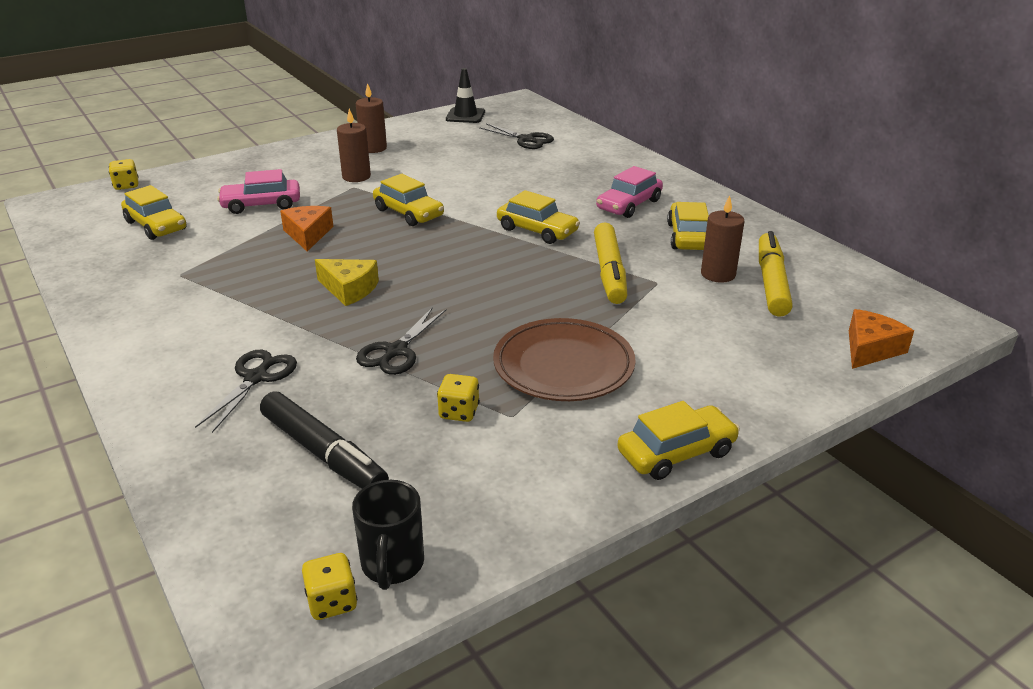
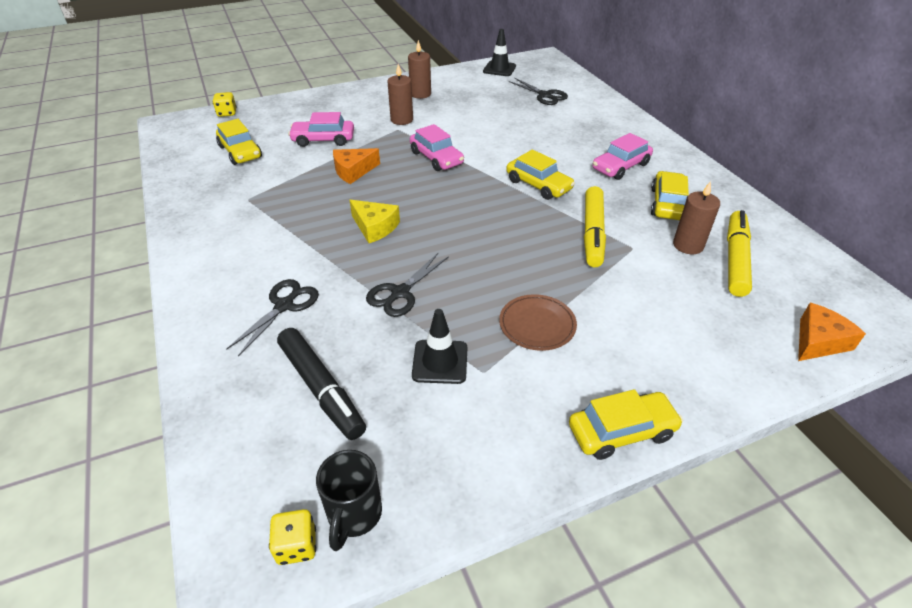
camera: 10 degrees right, 10 degrees up
orange cheese [280,206,334,251] -> orange cheese turned 120 degrees counterclockwise [333,148,380,184]
yellow car [373,174,444,226] -> pink car [410,124,464,171]
yellow dice [437,374,480,422] -> black traffic cone [412,309,467,384]
brown plate [493,318,636,401] -> brown plate [499,294,577,351], size x0.63

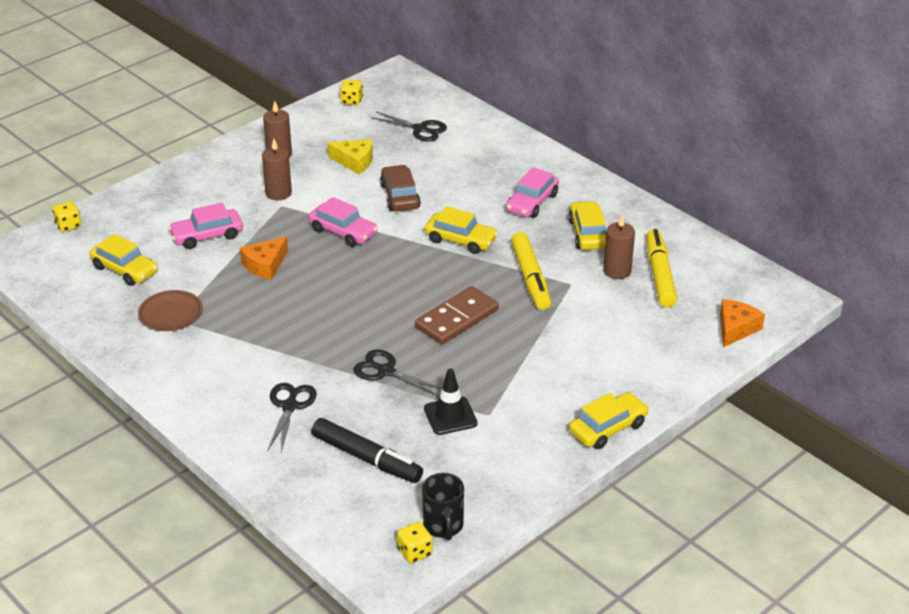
camera: 20 degrees left, 5 degrees down
yellow cheese [350,200,400,243] -> yellow cheese moved to [327,139,373,175]
black scissors [366,253,449,317] -> black scissors turned 105 degrees clockwise [353,349,442,397]
black traffic cone [483,29,516,76] -> yellow dice [340,80,363,105]
brown plate [499,294,577,351] -> brown plate moved to [138,290,203,331]
none -> brown car [380,165,421,211]
none -> brown domino [415,286,499,345]

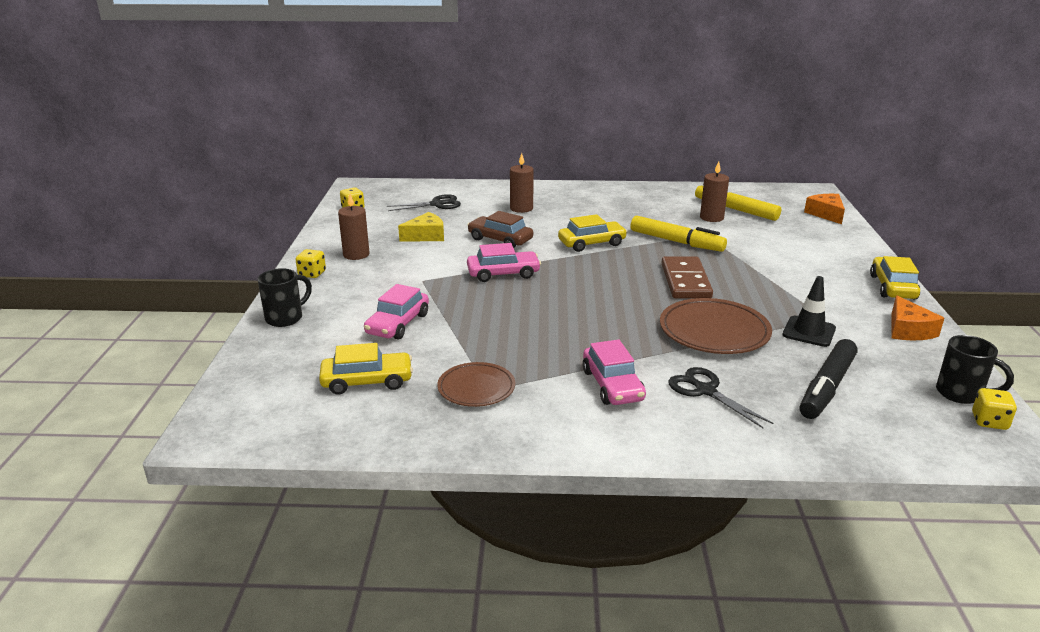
camera: 45 degrees left, 10 degrees down
yellow dice [53,201,81,232] -> yellow dice moved to [295,249,326,278]
orange cheese [240,236,288,280] -> orange cheese moved to [891,295,944,341]
brown candle [262,139,292,200] -> brown candle moved to [510,153,534,213]
black marker [312,418,423,483] -> black marker turned 135 degrees clockwise [799,339,858,419]
black scissors [353,349,442,397] -> brown plate [660,298,772,354]
pink car [506,167,559,218] -> pink car moved to [582,339,646,405]
yellow car [568,201,606,250] -> none
none -> black mug [258,268,312,327]

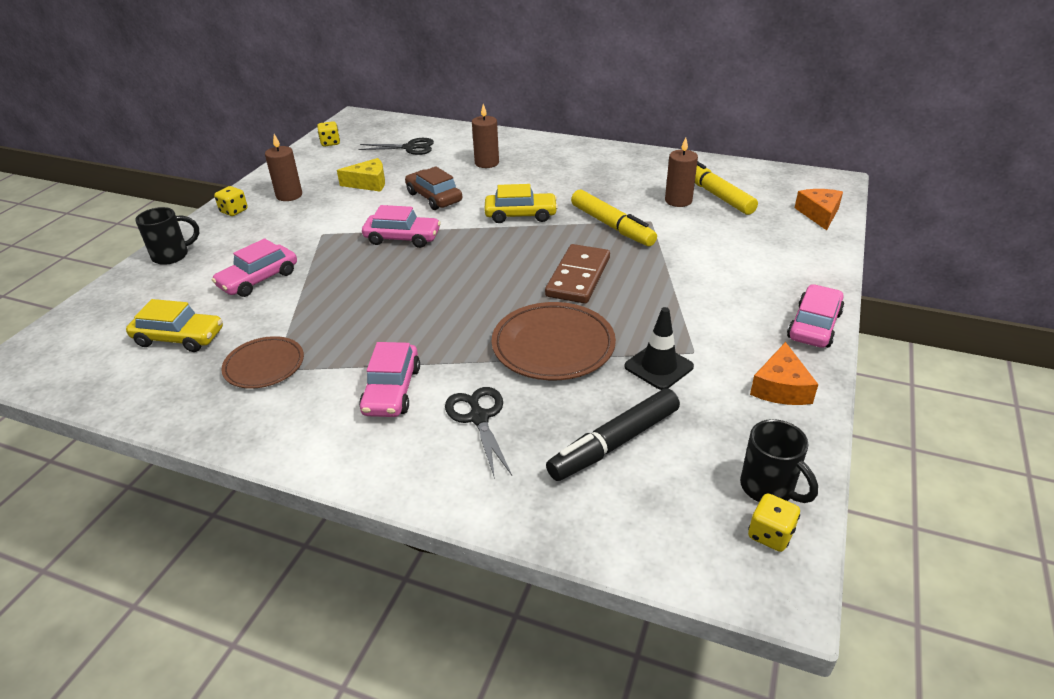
camera: 20 degrees right, 10 degrees up
yellow car [870,256,920,299] -> pink car [787,284,844,348]

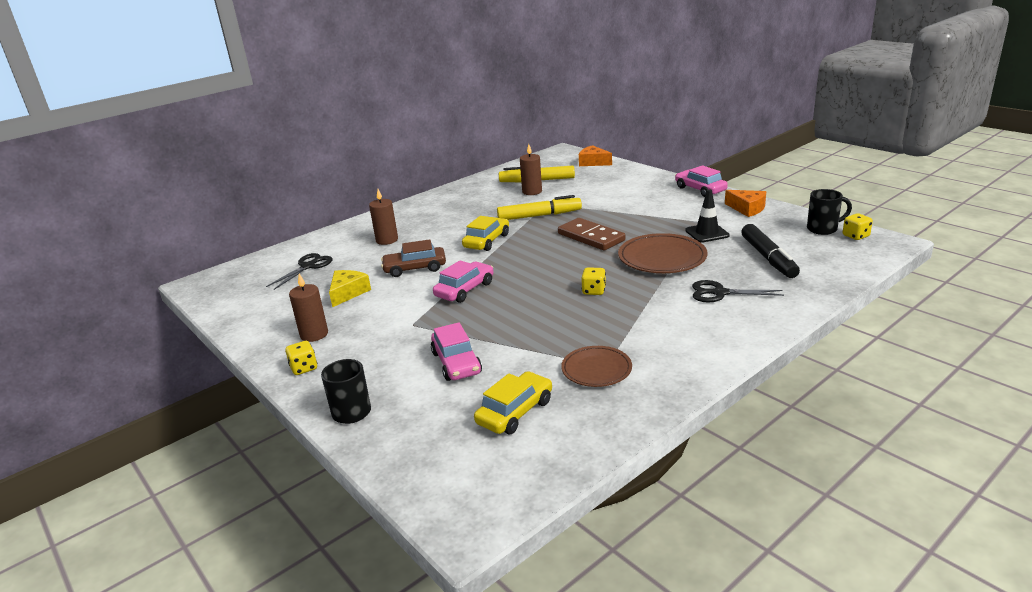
camera: 60 degrees left, 10 degrees down
yellow dice [317,121,340,146] -> yellow dice moved to [581,267,606,295]
pink car [359,342,420,417] -> none

